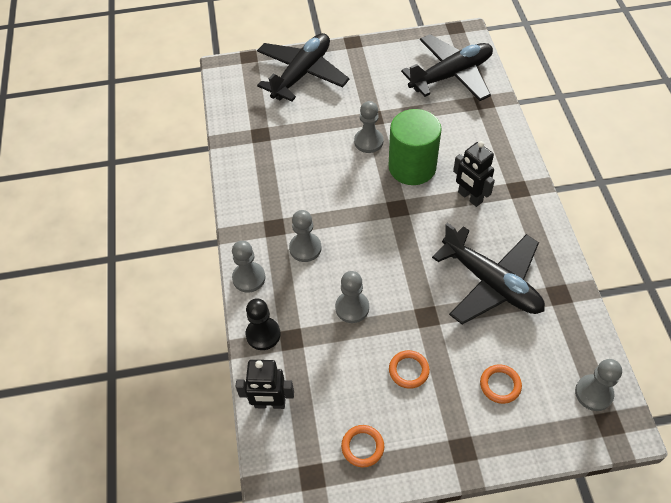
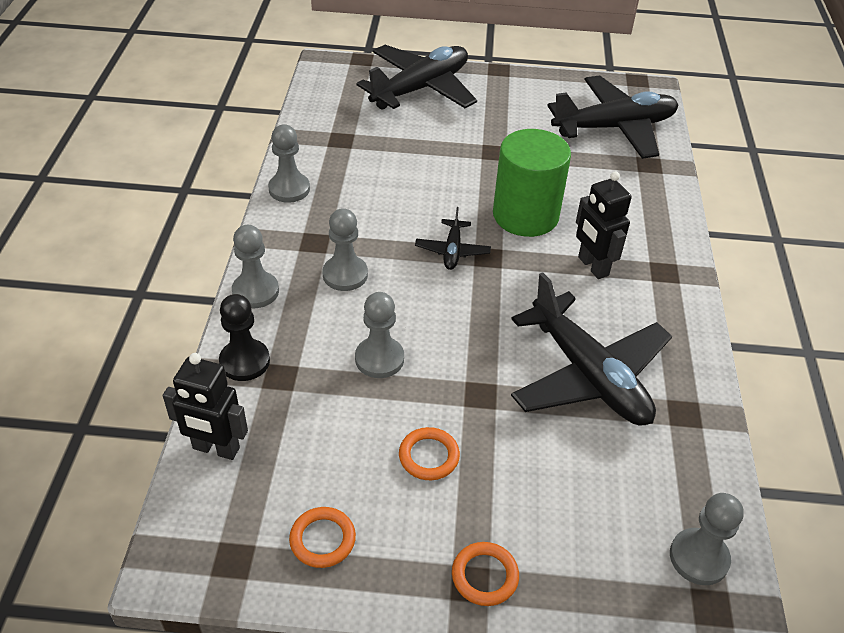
camera: 10 degrees right, 10 degrees down
grey pawn [354,101,384,153] -> grey pawn moved to [268,124,310,203]
orange ring [480,364,522,404] -> orange ring moved to [452,542,519,606]
none -> black plane [415,207,491,270]

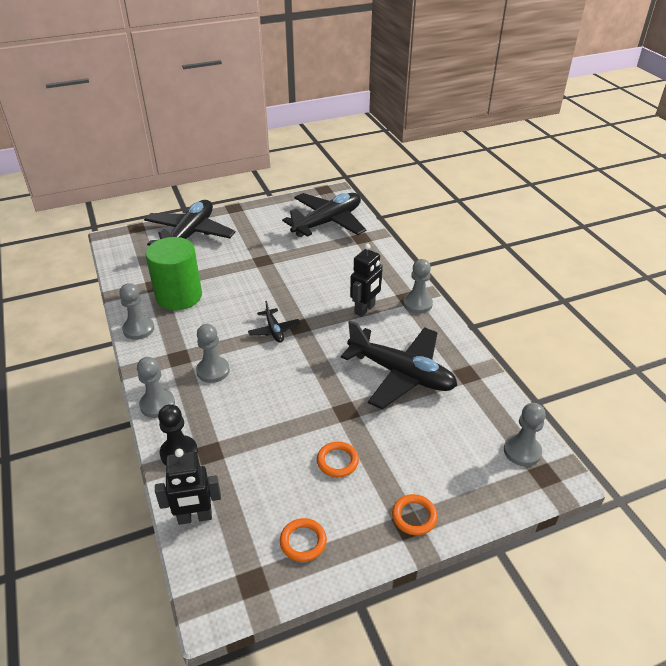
camera: 25 degrees left, 5 degrees down
grey pawn [355,292,404,378] -> grey pawn moved to [403,259,433,314]
green cylinder [493,129,571,237] -> green cylinder moved to [146,237,202,310]
black robot [576,172,632,279] -> black robot turned 90 degrees counterclockwise [350,244,383,317]

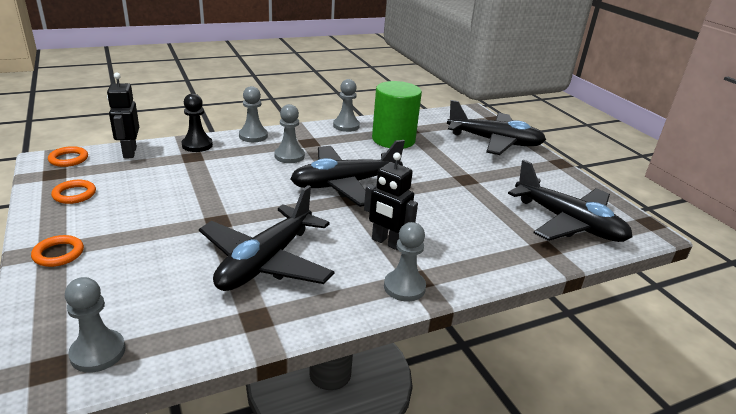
camera: 85 degrees right, 10 degrees down
black plane [248,301,300,343] -> black plane [290,140,405,207], size x2.17
orange ring [317,442,359,477] -> orange ring moved to [48,146,88,167]

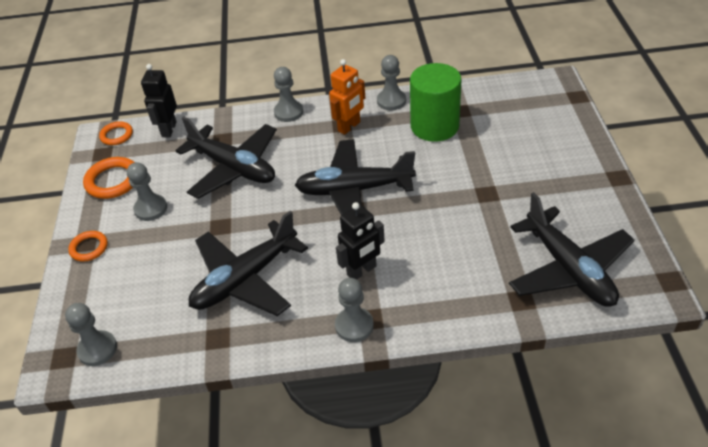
camera: 25 degrees right, 15 degrees up
orange ring [51,180,96,204] -> orange ring [83,157,135,199], size x1.58
black pawn [182,93,213,152] -> none
grey pawn [274,104,305,163] -> grey pawn moved to [127,162,167,221]
black robot [364,153,418,250] -> black robot turned 90 degrees counterclockwise [336,202,385,279]
black plane [447,100,546,155] -> black plane moved to [175,116,277,199]
none -> orange robot [329,59,365,135]

